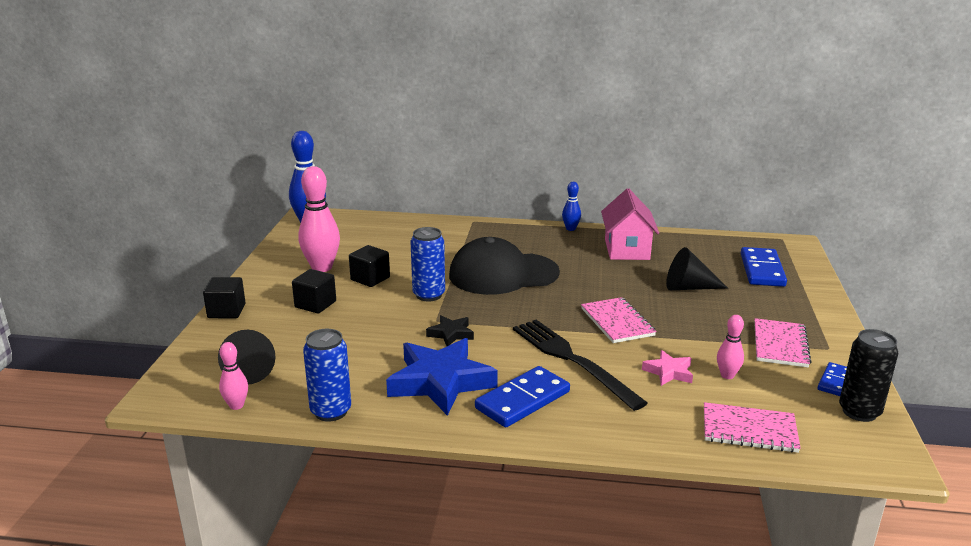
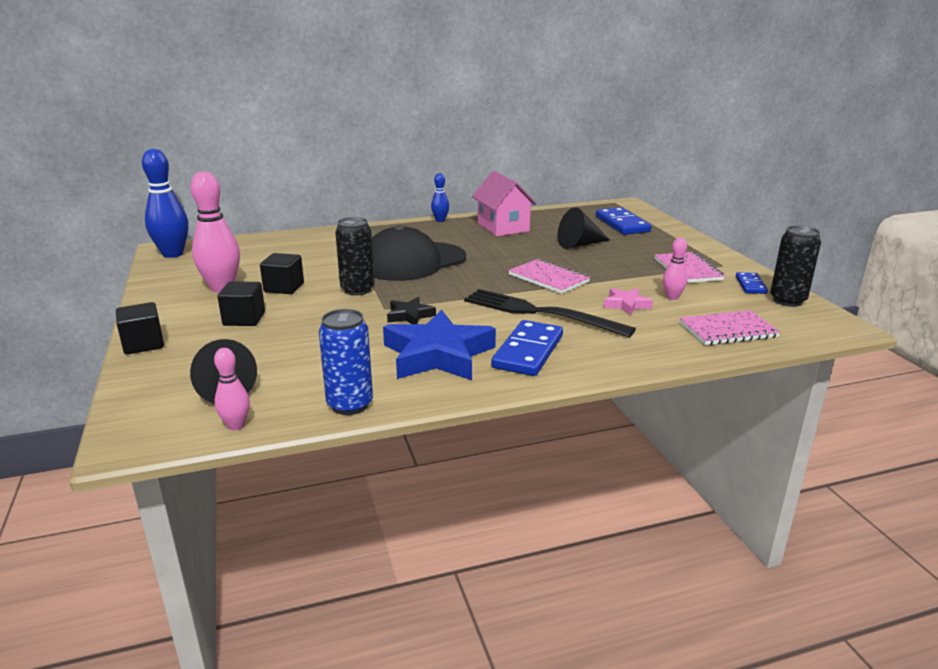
camera: 25 degrees left, 0 degrees up
blue can [411,227,445,301] -> black can [335,217,375,296]

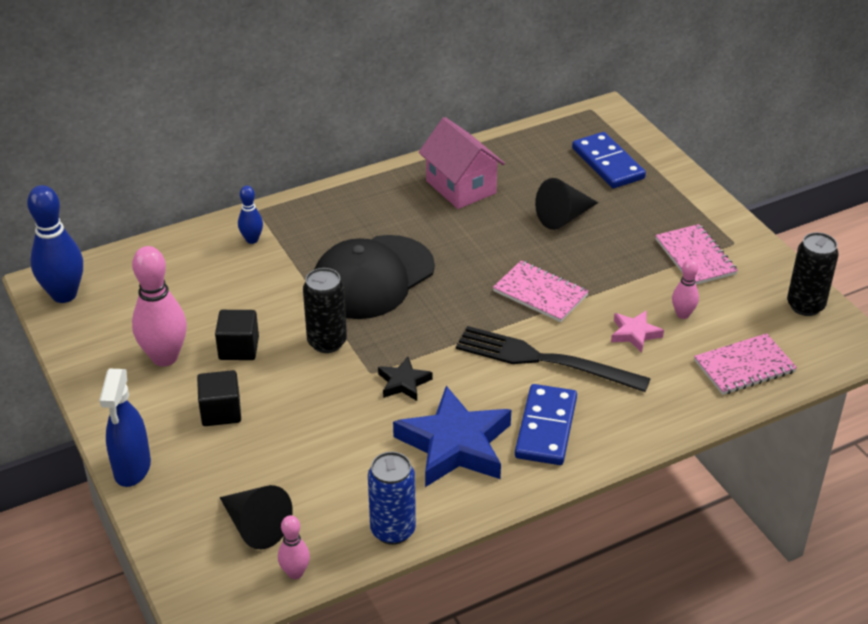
camera: 10 degrees left, 15 degrees up
black cube [116,302,164,355] -> blue spray bottle [99,369,151,487]
blue bowling pin [431,173,449,222] -> blue bowling pin moved to [238,186,263,244]
blue domino [736,272,768,294] -> none

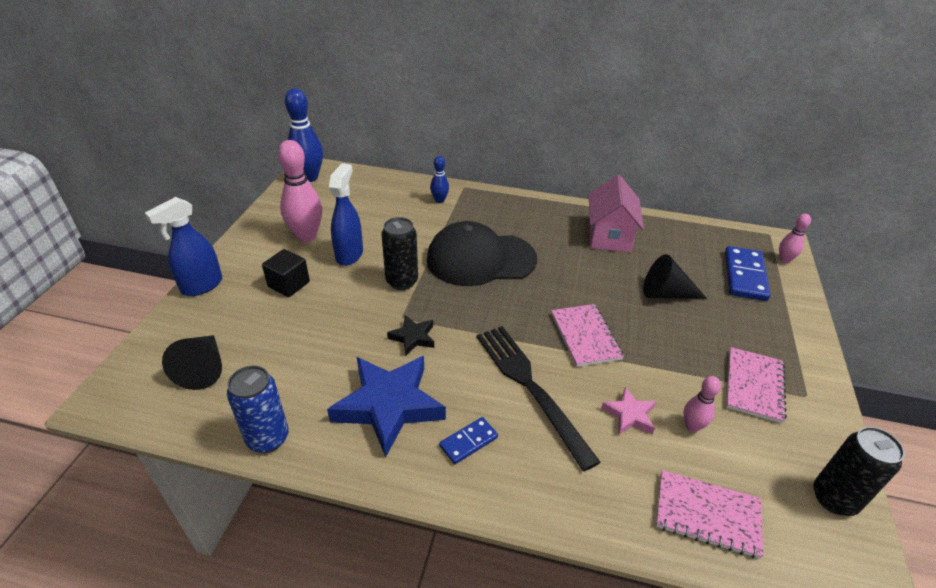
camera: 40 degrees right, 0 degrees up
black cube [215,310,259,360] -> blue spray bottle [329,163,363,266]
pink bowling pin [278,515,310,579] -> pink bowling pin moved to [779,214,811,263]
blue domino [515,384,577,465] -> blue domino [439,417,498,464], size x0.56

